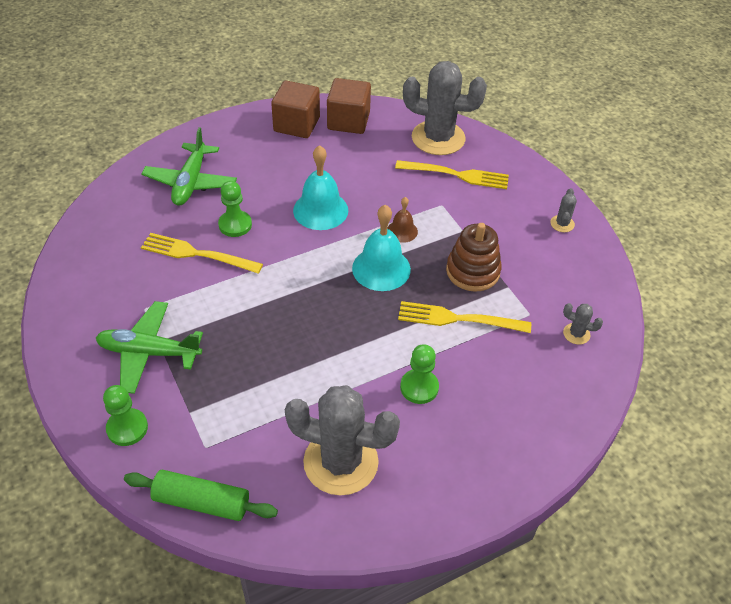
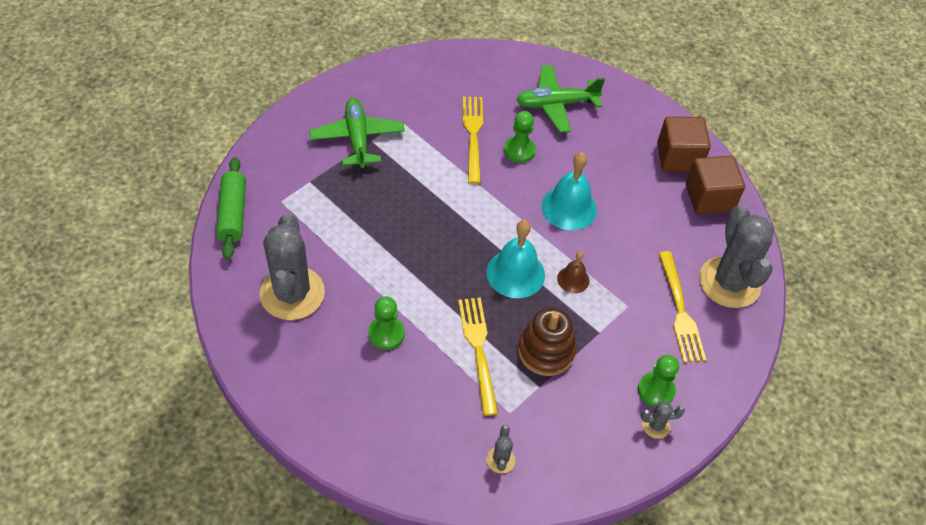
camera: 70 degrees right, 5 degrees up
green pawn [103,385,148,446] -> green pawn moved to [638,355,679,407]

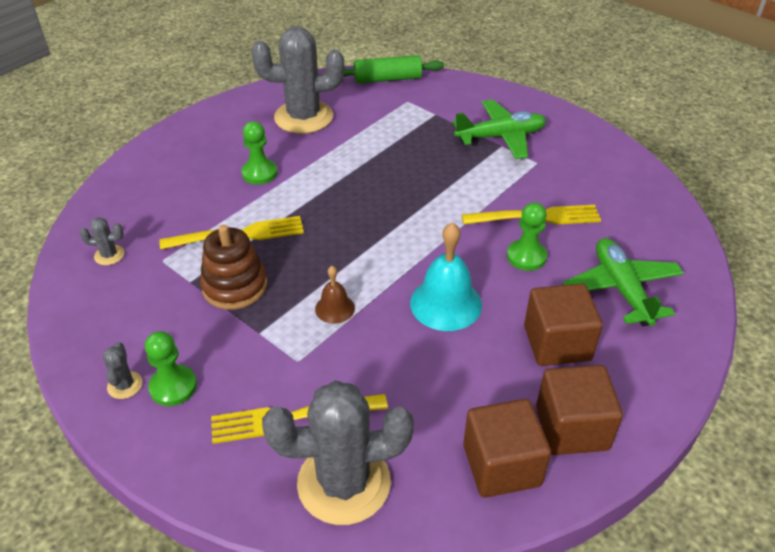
camera: 90 degrees right, 10 degrees down
turquoise bell [487,220,545,298] -> none
none -> brown cube [524,283,603,366]

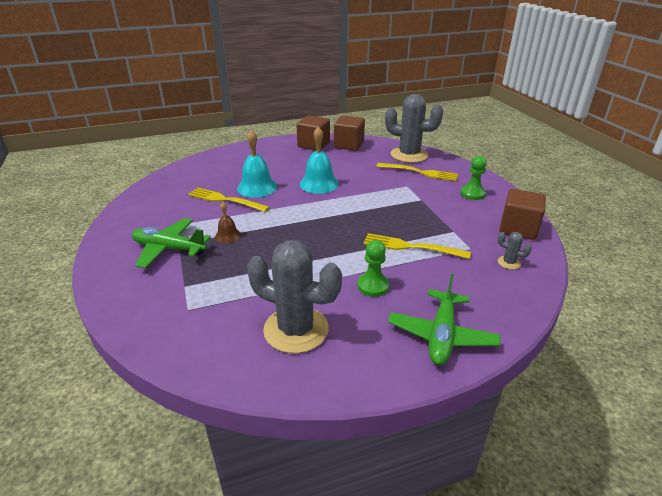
camera: 150 degrees left, 10 degrees down
grey cactus [102,342,142,399] -> none
brown stacking toy [200,225,267,310] -> none
brown bell [315,266,355,324] -> brown bell moved to [215,202,241,243]
green rolling pin [344,55,444,83] -> none
green pawn [507,202,547,271] -> turquoise bell [237,130,277,198]
brown cube [524,283,603,366] -> brown cube moved to [499,189,546,240]
green plane [562,238,684,326] -> green plane moved to [388,274,501,365]

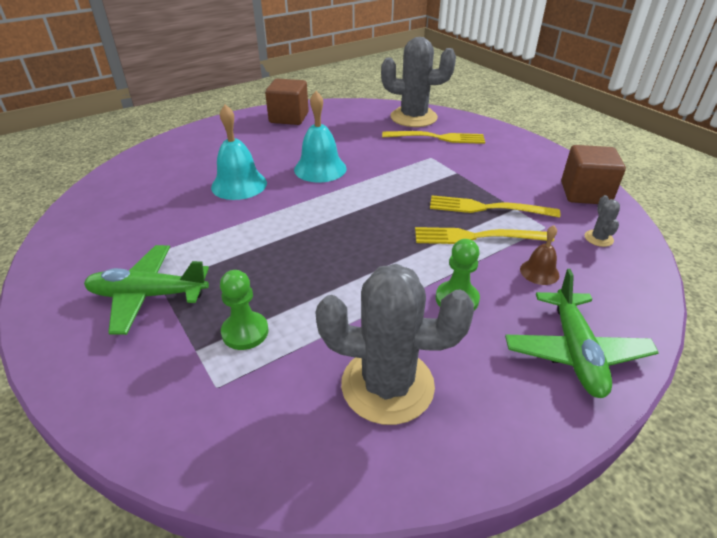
camera: 15 degrees left, 5 degrees up
yellow fork [188,188,270,212] -> yellow fork moved to [430,195,560,218]
brown bell [215,202,241,243] -> brown bell moved to [520,225,559,285]
brown cube [334,116,365,151] -> none
green pawn [461,156,487,200] -> green pawn moved to [220,270,269,350]
grey cactus [497,232,532,269] -> grey cactus turned 75 degrees clockwise [585,195,620,247]

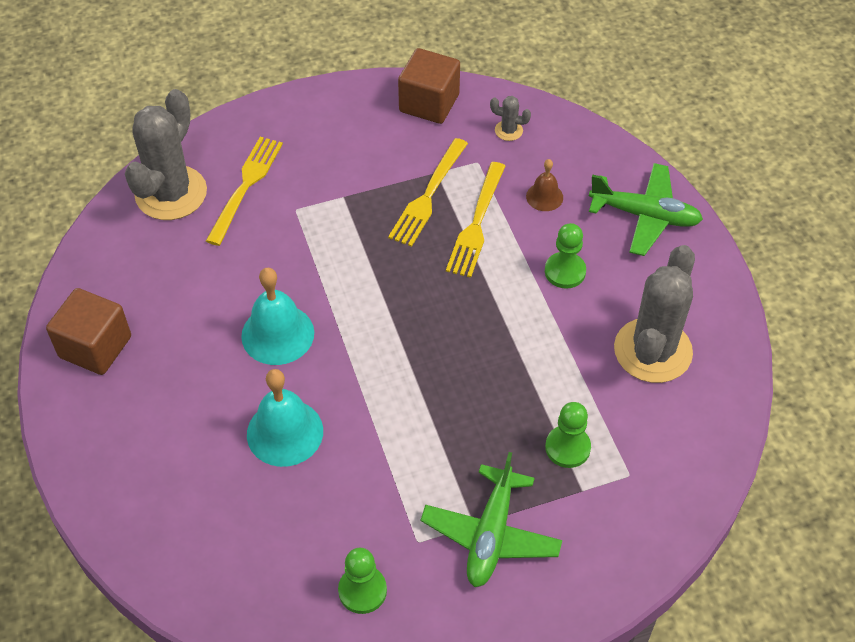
camera: 75 degrees left, 15 degrees up
none -> green pawn [338,548,387,614]

